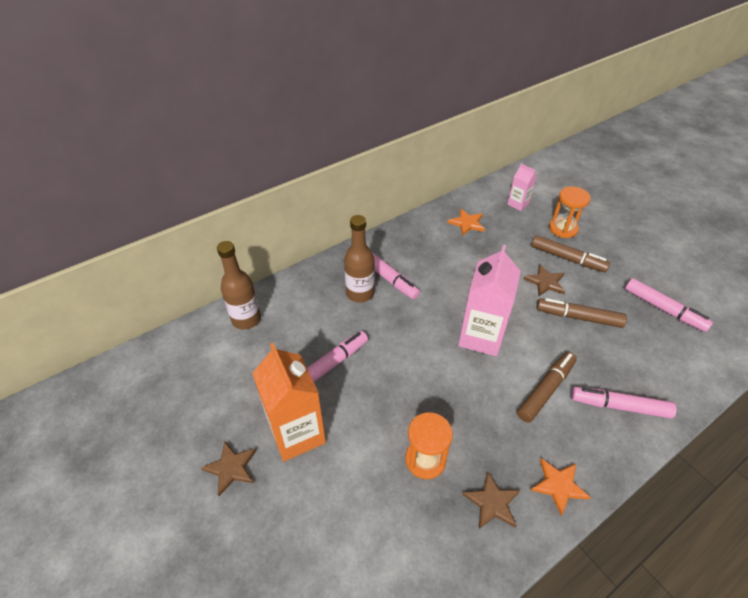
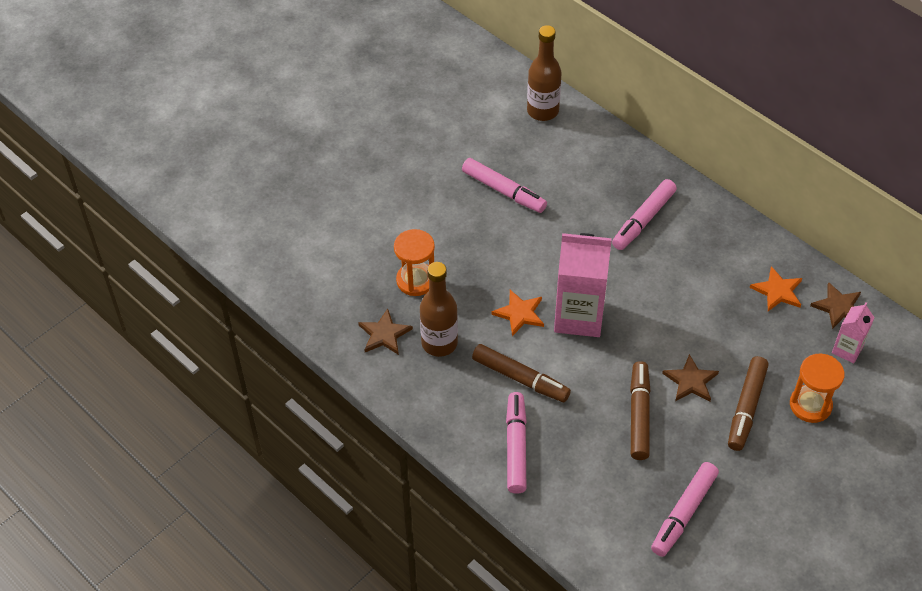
camera: 80 degrees right, 5 degrees up
brown star [201,441,257,496] -> brown star moved to [810,282,861,329]
orange carton [252,343,326,461] -> none
brown bottle [344,215,375,303] -> brown bottle moved to [420,262,458,357]
orange star [531,458,591,516] -> orange star moved to [491,290,544,336]

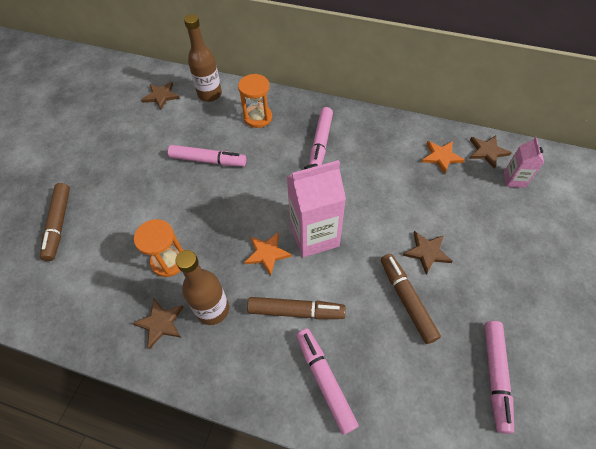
camera: 25 degrees left, 5 degrees up
brown marker [728,356,769,451] -> brown marker moved to [40,183,70,261]
orange hourglass [790,354,845,423] -> orange hourglass moved to [238,74,272,128]
none -> brown star [141,82,180,110]

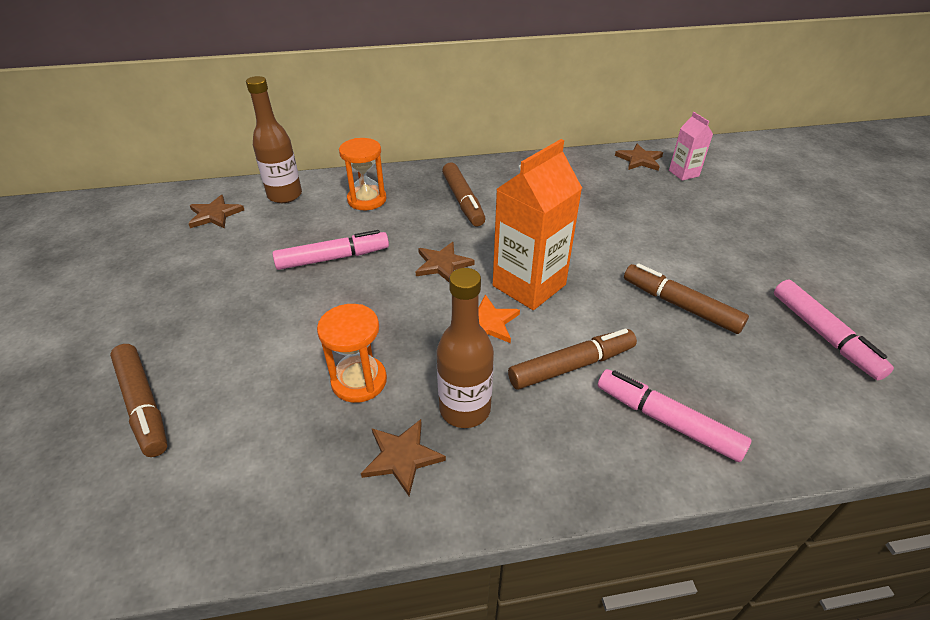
camera: 30 degrees left, 15 degrees down
pink carton [287,160,346,258] -> orange carton [493,139,582,310]
pink marker [309,107,333,166] -> brown marker [442,163,485,226]
brown star [403,231,452,275] -> brown star moved to [416,242,474,282]
orange star [422,141,465,174] -> none

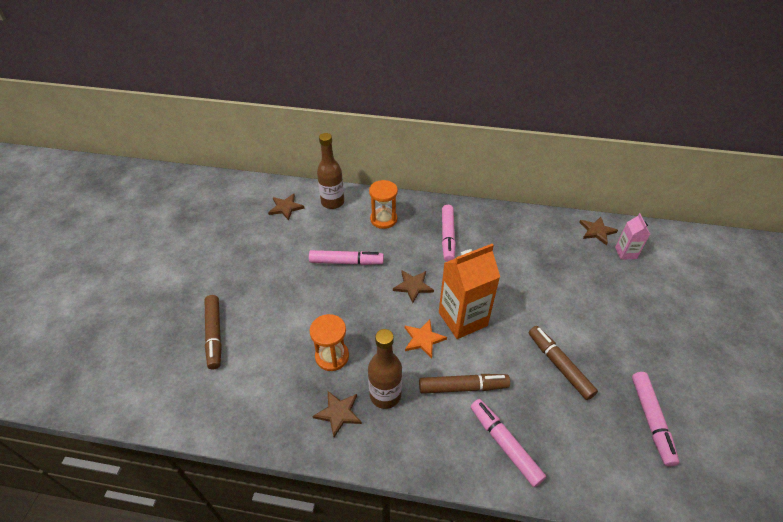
camera: 20 degrees right, 5 degrees up
brown marker [442,163,485,226] -> pink marker [442,205,456,262]

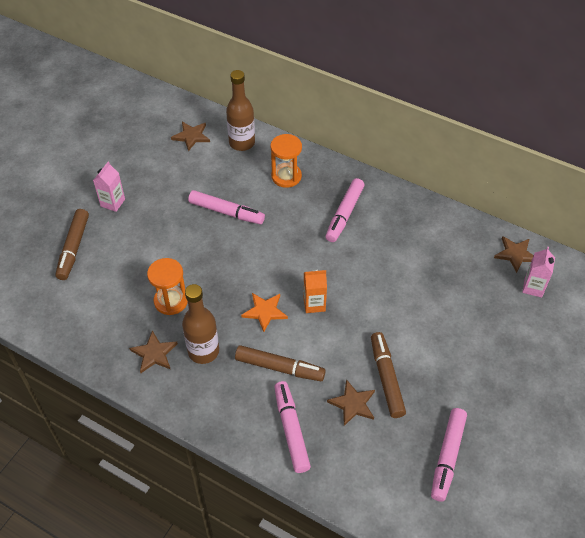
camera: 20 degrees right, 5 degrees up
brown star [393,270,434,303] -> brown star moved to [327,379,375,426]
orange carton [439,244,500,339] -> orange carton [303,269,327,313], size x0.52
none -> pink carton [93,162,125,212]

